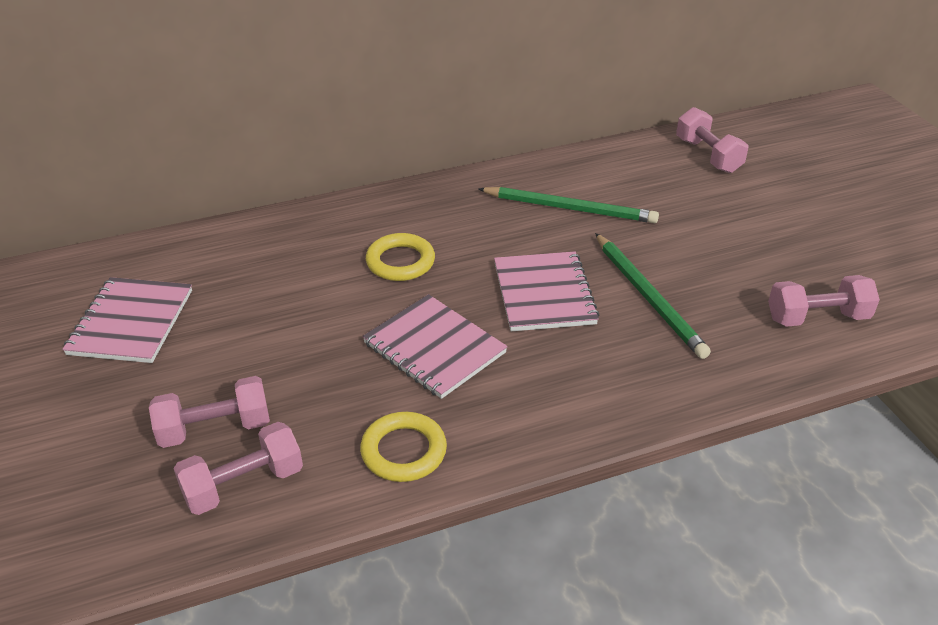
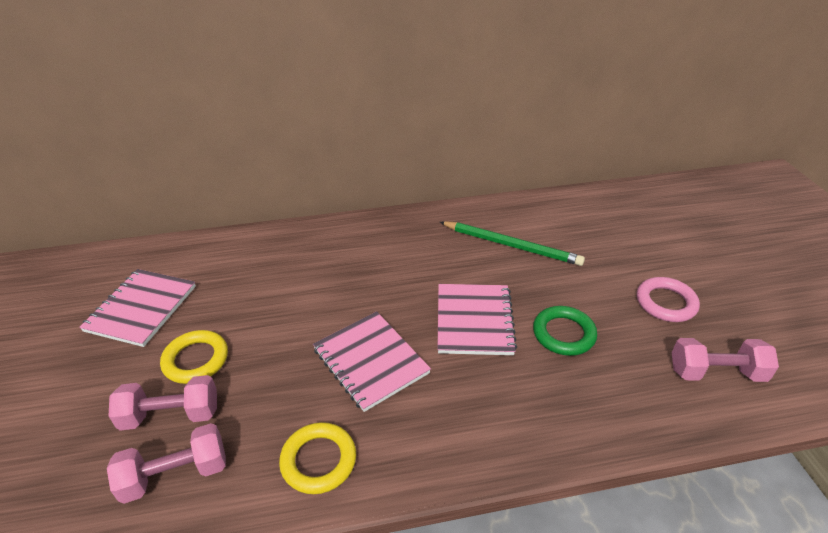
camera: 10 degrees right, 0 degrees up
yellow ring [366,233,435,281] -> yellow ring moved to [160,330,228,384]
green pencil [595,233,711,359] -> green ring [533,306,597,356]
pink dumbbell [676,107,748,173] -> none
none -> pink ring [637,277,700,322]

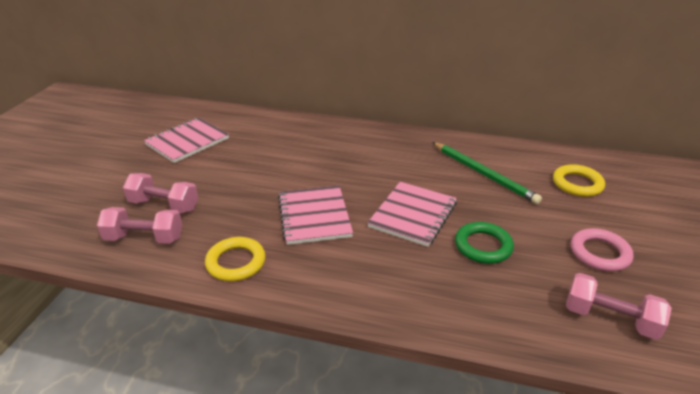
camera: 25 degrees right, 5 degrees down
yellow ring [160,330,228,384] -> yellow ring moved to [553,164,605,197]

